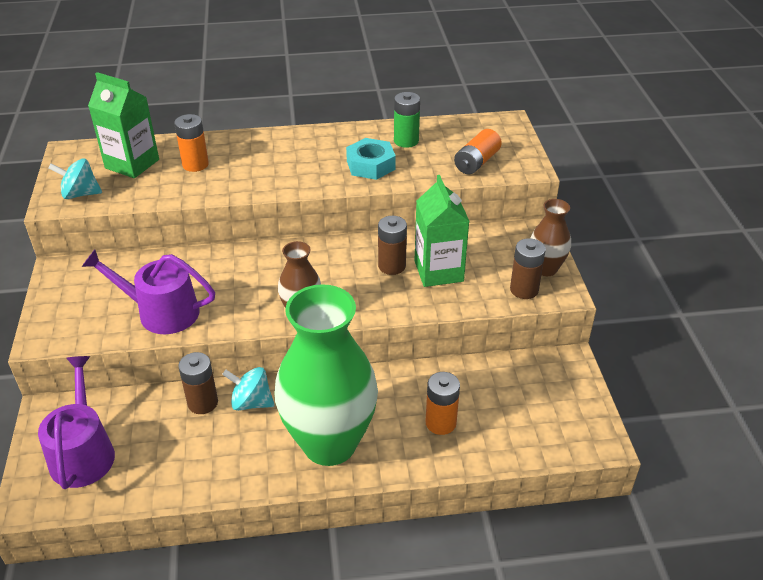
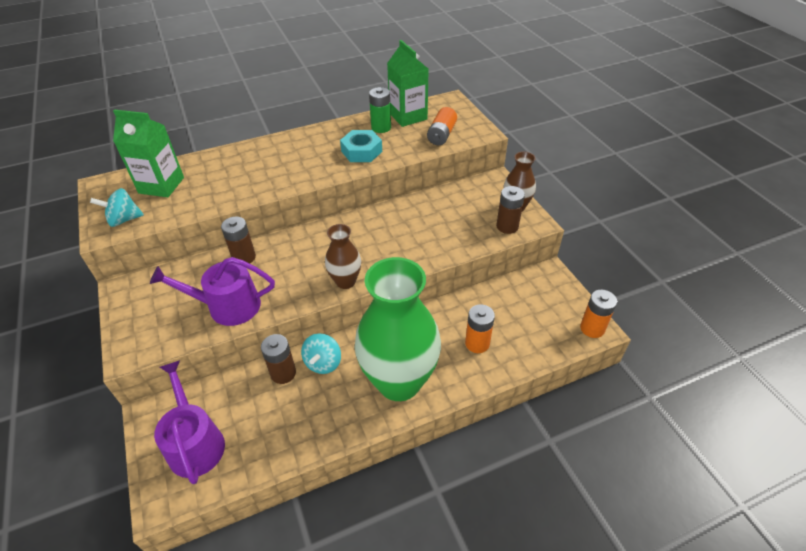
camera: 15 degrees left, 5 degrees up
orange battery [174,114,209,172] -> orange battery moved to [580,290,617,338]
turquoise spinning top [222,367,275,411] -> turquoise spinning top turned 75 degrees counterclockwise [301,333,341,374]
brown battery [378,216,407,275] -> brown battery moved to [221,216,256,263]
green carton [414,175,470,287] -> green carton moved to [387,40,429,127]

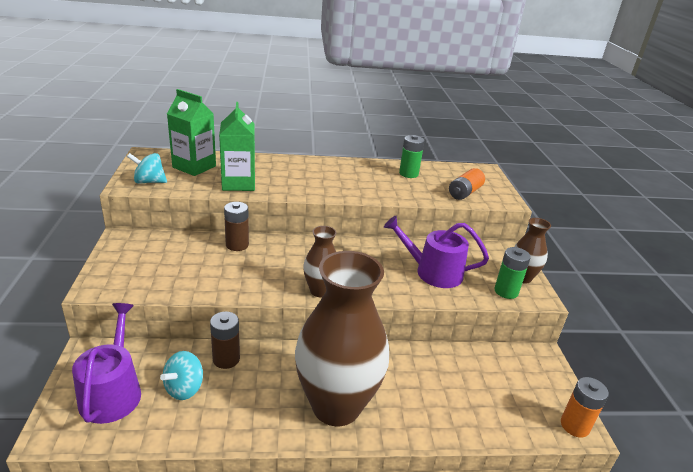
camera: 15 degrees right, 15 degrees down
purple watering can [150,257,275,326] -> purple watering can moved to [384,216,489,288]
turquoise spinning top [301,333,341,374] -> turquoise spinning top moved to [160,351,203,400]
turquoise nut [340,130,382,162] -> none
green vase [355,257,441,401] -> brown vase [295,251,389,426]
green carton [387,40,429,127] -> green carton moved to [219,102,255,191]
orange battery [465,304,495,353] -> none
brown battery [496,186,525,234] -> green battery [494,247,531,299]

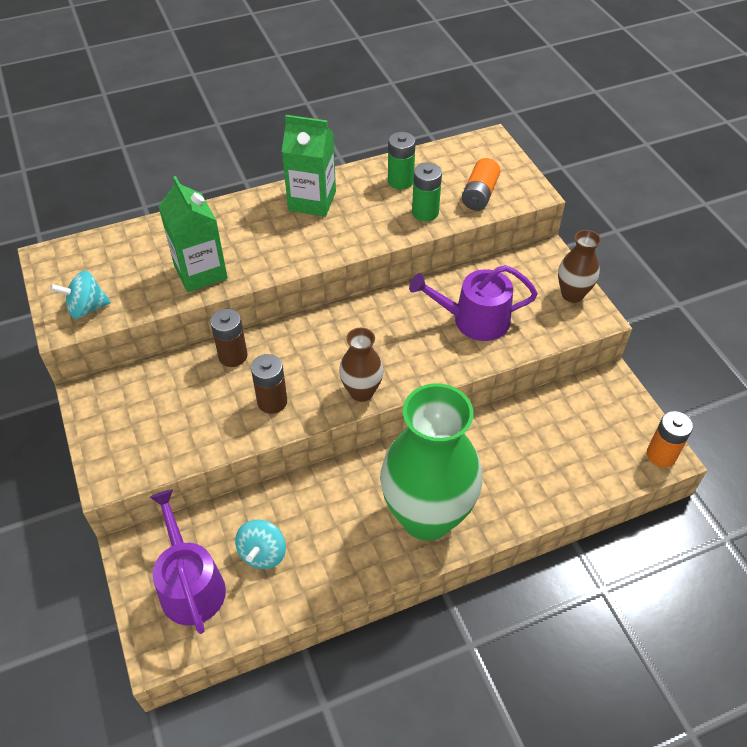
camera: 15 degrees left, 20 degrees up
green carton [167,89,216,176] -> green carton moved to [282,115,336,217]
brown battery [210,312,240,369] -> brown battery moved to [251,354,287,414]
brown vase [295,251,389,426] -> green vase [380,383,482,541]
green battery [494,247,531,299] -> green battery moved to [412,163,442,221]

